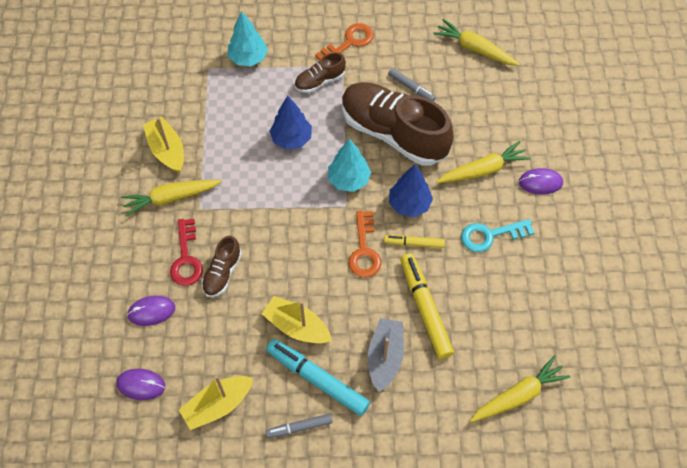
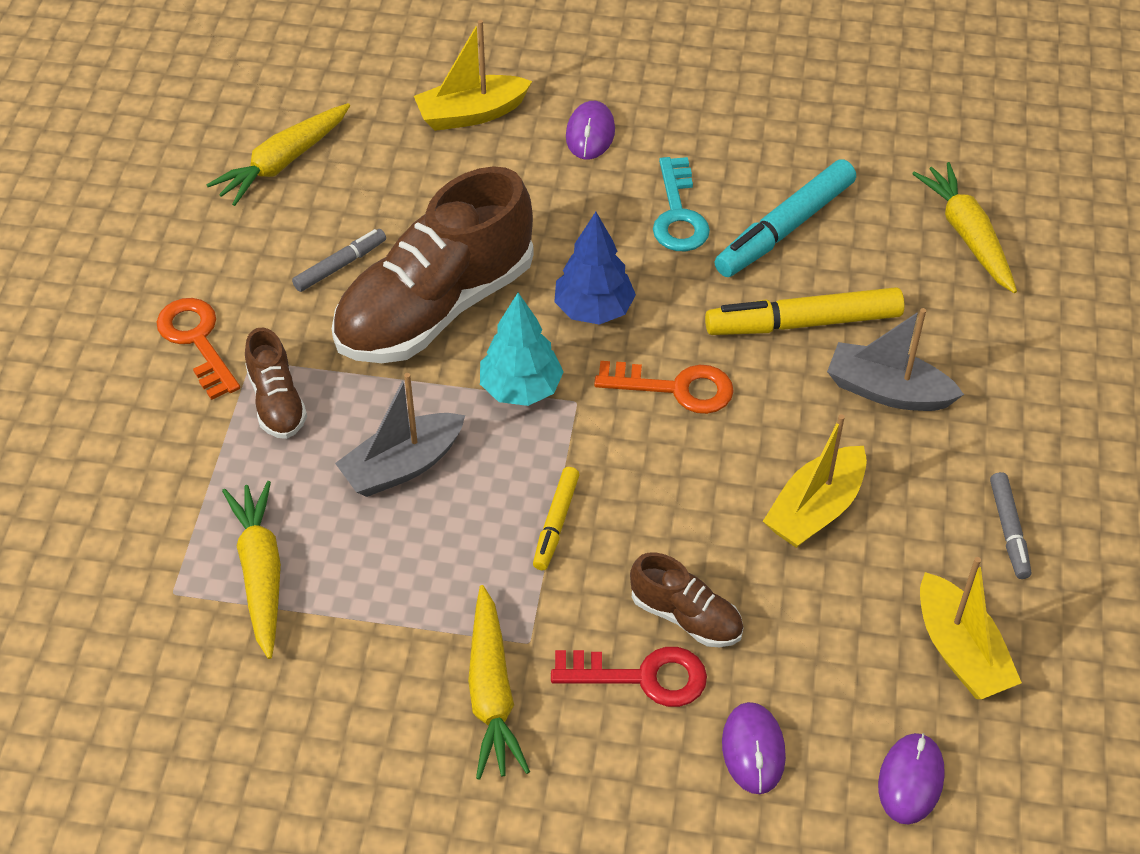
camera: 80 degrees left, 10 degrees down
yellow boat [143,116,184,173] -> yellow boat moved to [414,20,532,131]
turquoise tree [228,11,268,67] -> none
turquoise marker [266,339,370,416] -> turquoise marker moved to [715,159,856,277]
blue tree [270,96,312,149] -> grey boat [335,373,465,497]
yellow marker [384,235,445,248] -> yellow marker moved to [533,467,580,570]
yellow carrot [436,141,531,183] -> yellow carrot moved to [222,481,281,659]

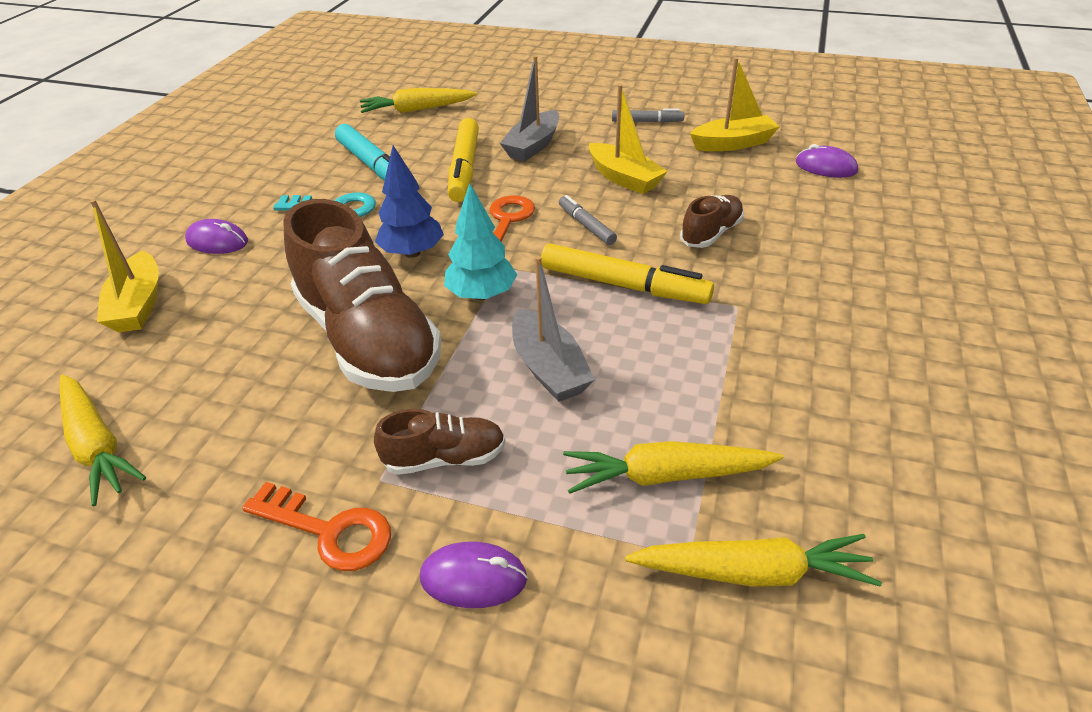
camera: 80 degrees left, 10 degrees down
orange key [156,298,240,400] -> orange key turned 135 degrees counterclockwise [242,482,391,571]
grey marker [292,229,386,292] -> grey marker moved to [559,195,617,245]
yellow carrot [468,585,530,780] -> yellow carrot moved to [625,534,882,587]
yellow marker [533,467,580,570] -> yellow marker [541,243,714,304], size x1.80
red key [551,647,707,707] -> none
purple mouse [722,702,786,794] -> purple mouse moved to [420,541,527,608]

